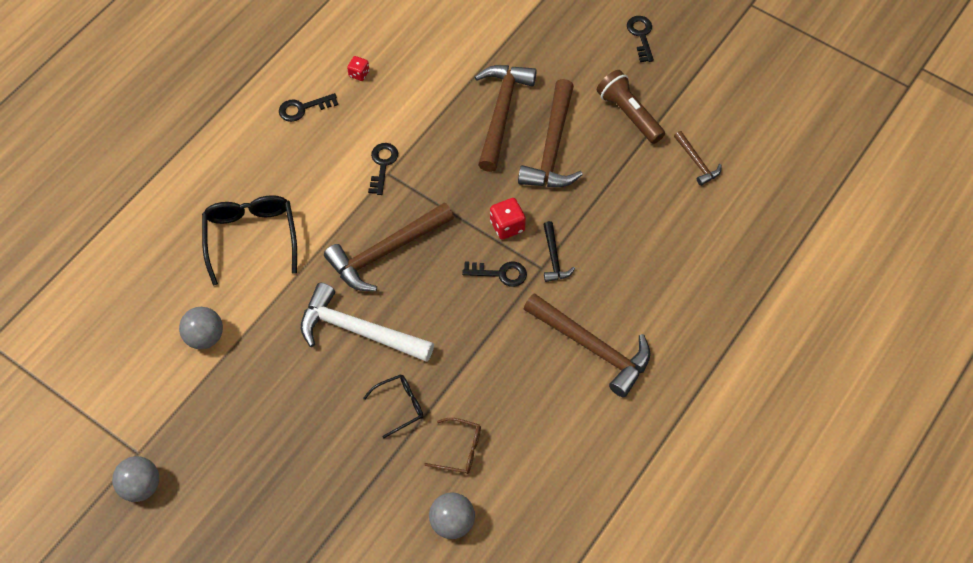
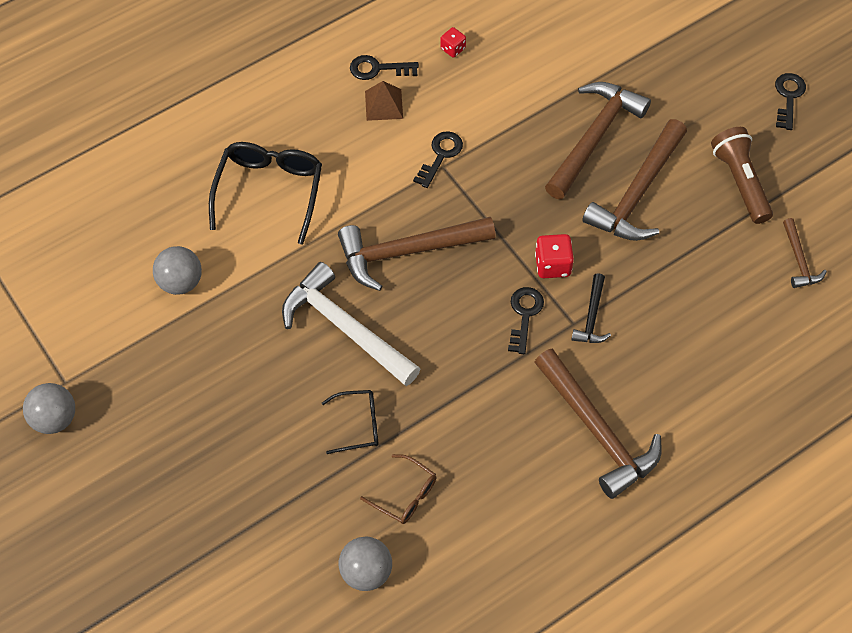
camera: 20 degrees right, 0 degrees up
black key [462,262,527,287] -> black key turned 105 degrees counterclockwise [508,287,544,354]
none -> brown pyramid [365,81,403,121]

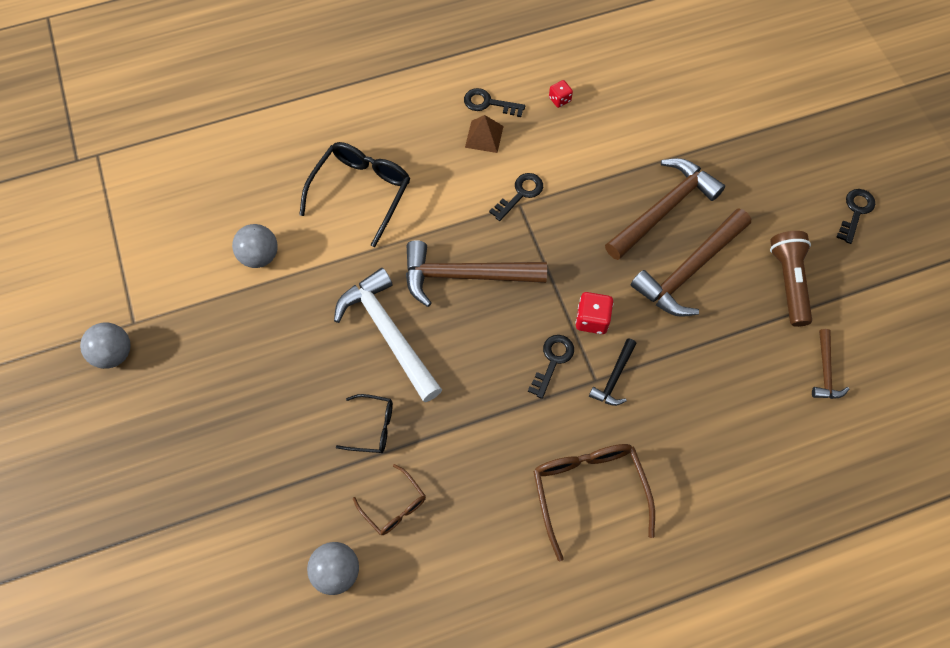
camera: 15 degrees right, 5 degrees up
brown hammer [535,348,662,499] -> brown glasses [533,444,655,561]

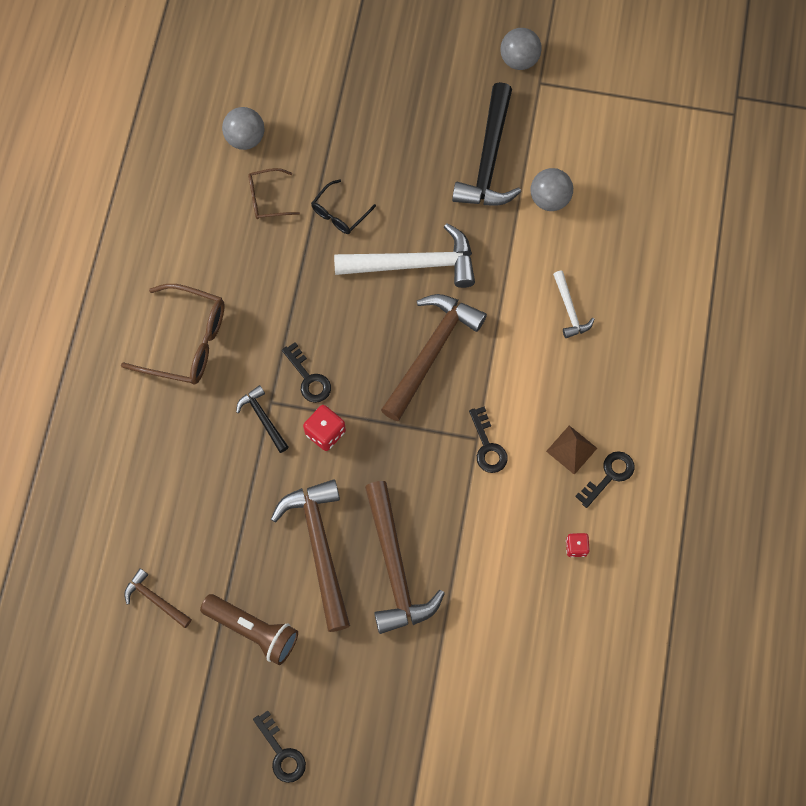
camera: 120 degrees right, 5 degrees up
black glasses [299,142,410,247] -> white hammer [553,271,594,338]
none -> black hammer [452,82,521,205]

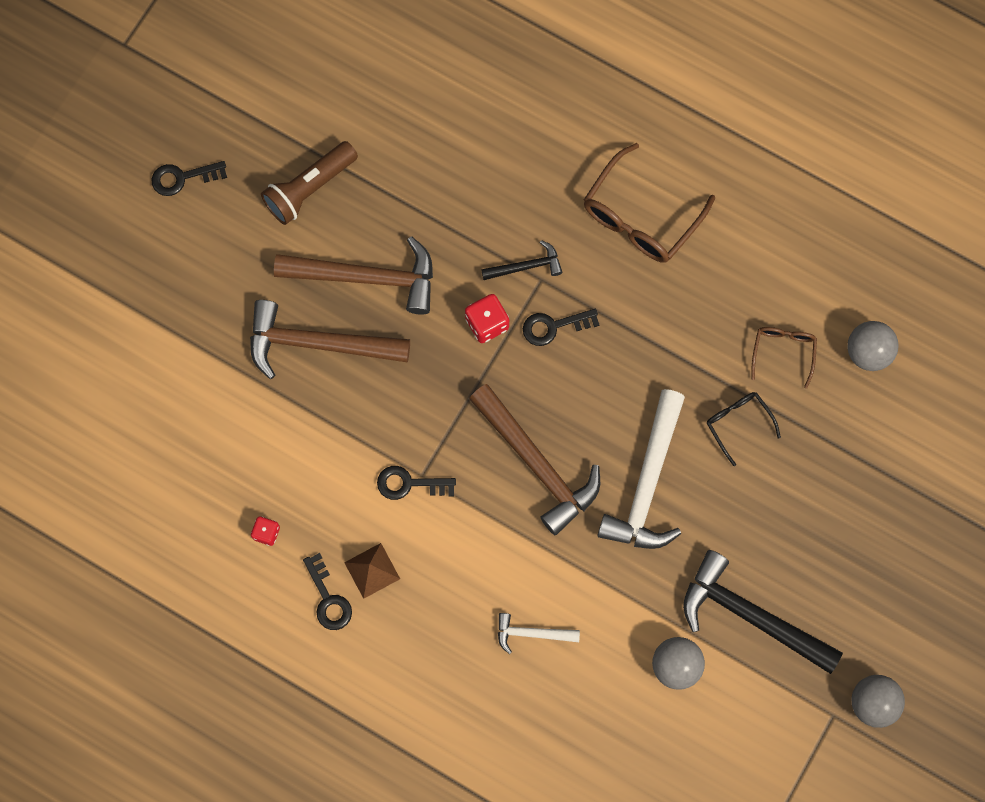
camera: 110 degrees right, 5 degrees up
brown hammer [124,568,192,628] -> none

